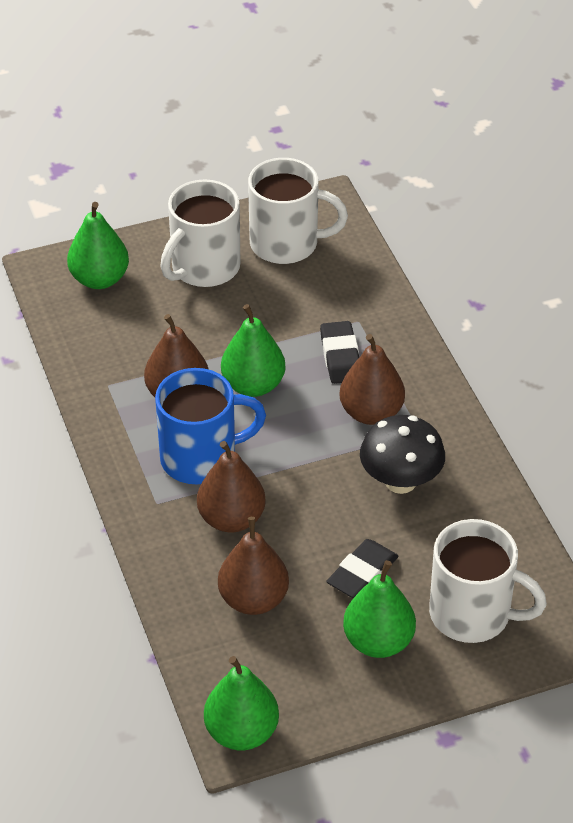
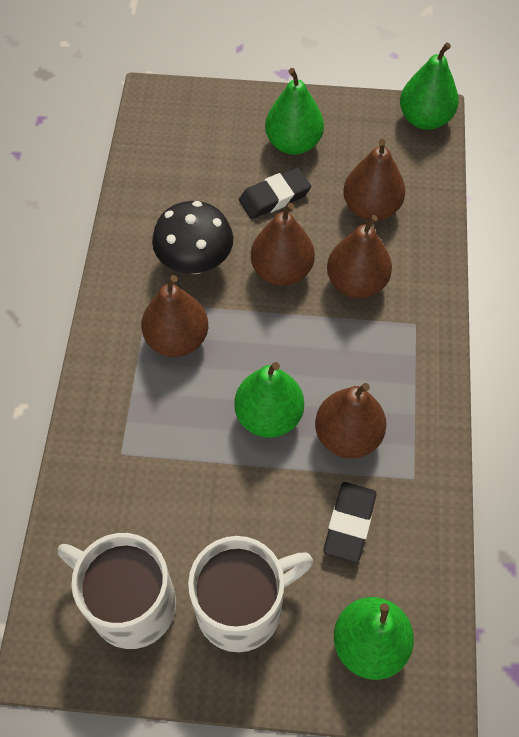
camera: 155 degrees left, 15 degrees up
blue mug [155,368,266,484] -> none
black eraser [320,321,359,384] -> black eraser moved to [323,482,376,563]
white mug [429,519,547,643] -> none
none -> brown pear [251,203,315,286]

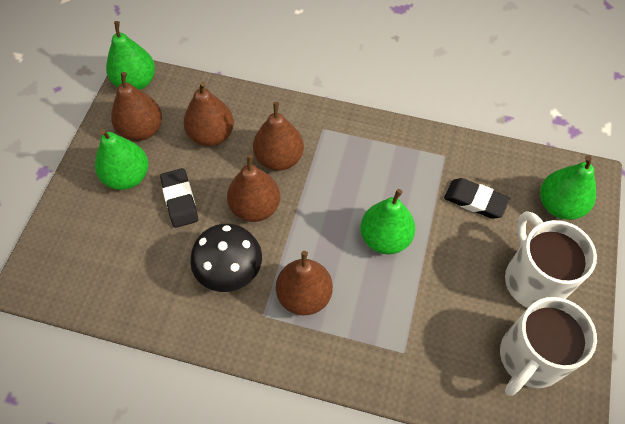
camera: 80 degrees left, 0 degrees up
brown pear [315,383,387,458] -> brown pear moved to [111,72,162,141]

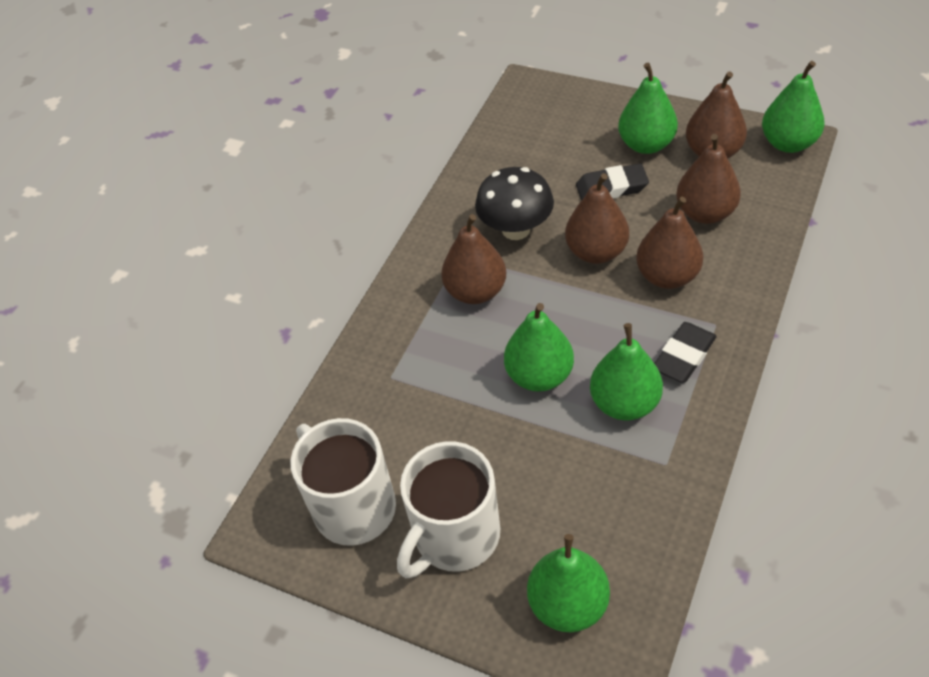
camera: 105 degrees right, 10 degrees down
black eraser [444,178,510,219] -> black eraser moved to [654,322,717,383]
white mug [505,211,597,308] -> white mug turned 135 degrees clockwise [397,441,500,578]
none -> green pear [590,323,663,420]

